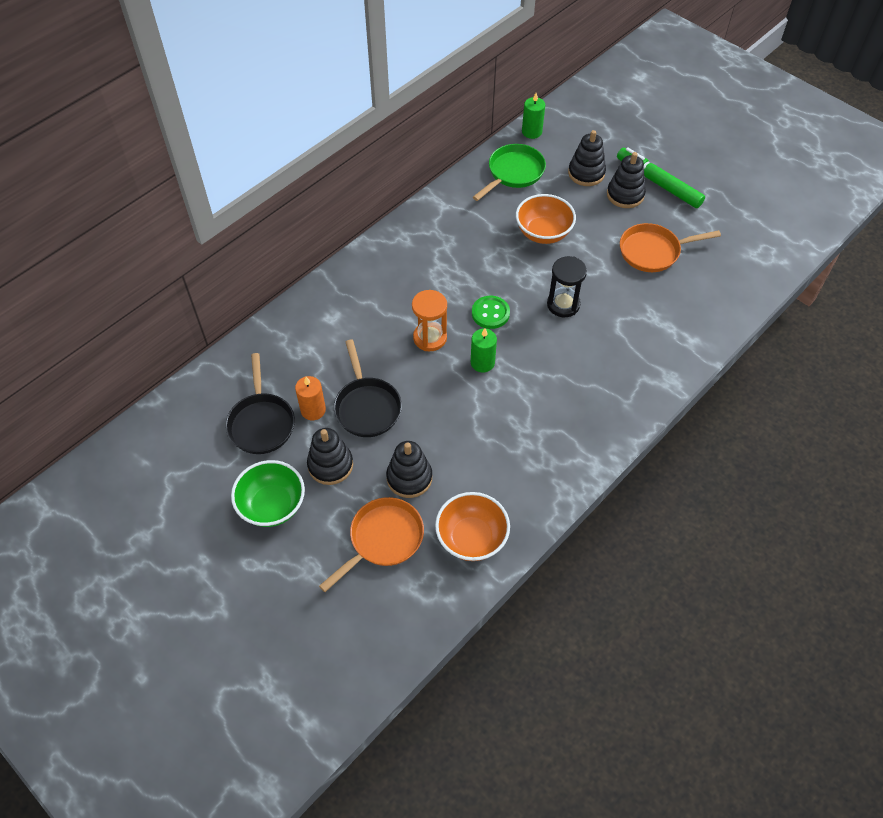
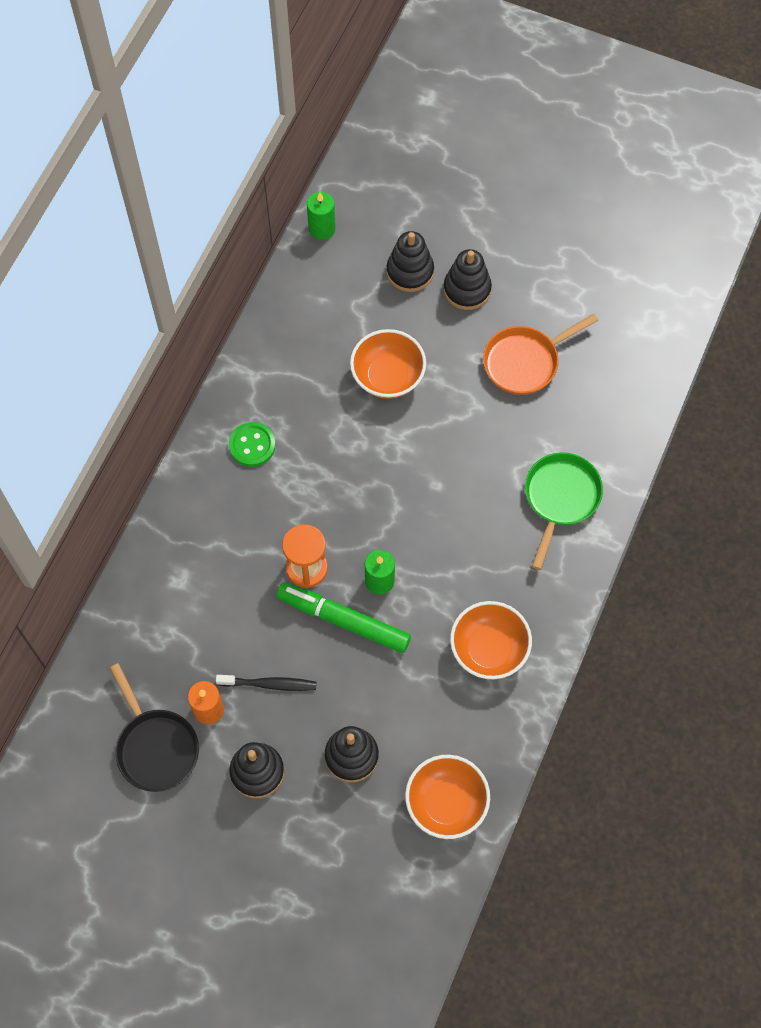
camera: 20 degrees left, 10 degrees up
green bowl [231,460,305,527] -> none
orange pan [319,497,424,592] -> none
black pan [334,339,402,437] -> black toothbrush [216,675,317,691]
green button [472,296,510,329] -> green button moved to [229,422,276,467]
green pan [473,144,546,201] -> green pan moved to [525,452,603,570]
black hourglass [547,256,587,317] -> none
green marker [617,147,705,208] -> green marker moved to [276,582,411,653]
none -> orange bowl [450,601,532,679]

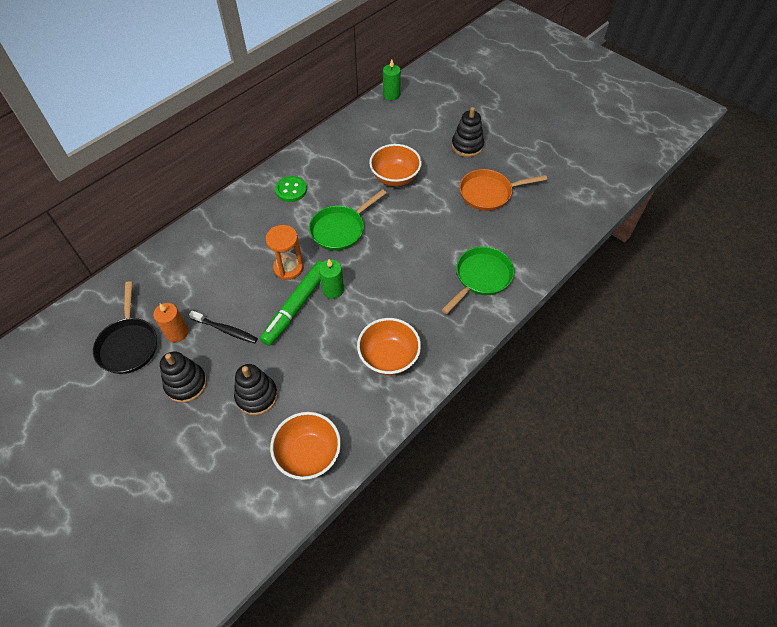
camera: 20 degrees right, 10 degrees down
green marker [276,582,411,653] -> green marker turned 105 degrees counterclockwise [260,261,322,346]
black stacking toy [387,231,434,292] -> none
none -> green pan [309,189,386,251]

